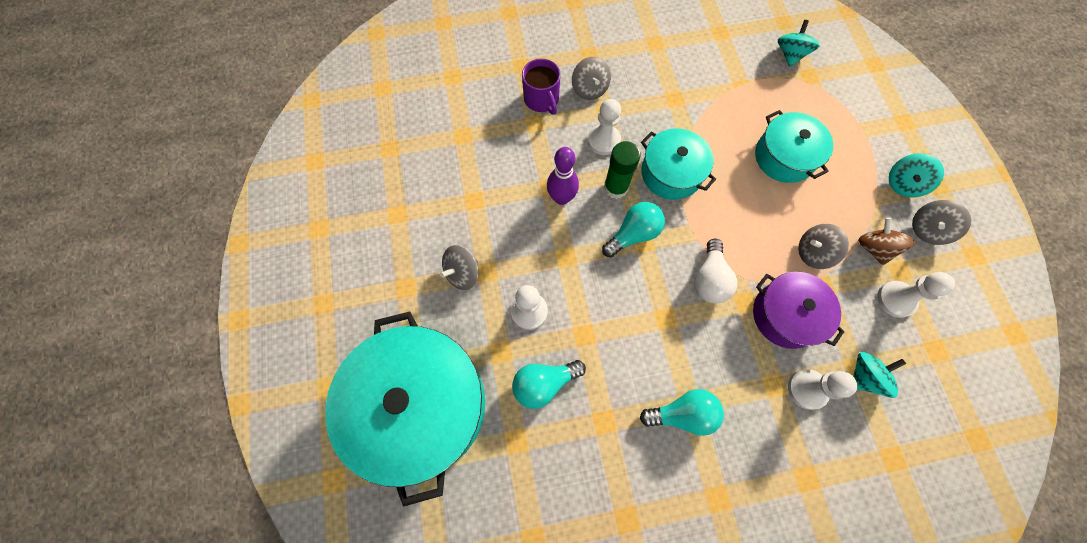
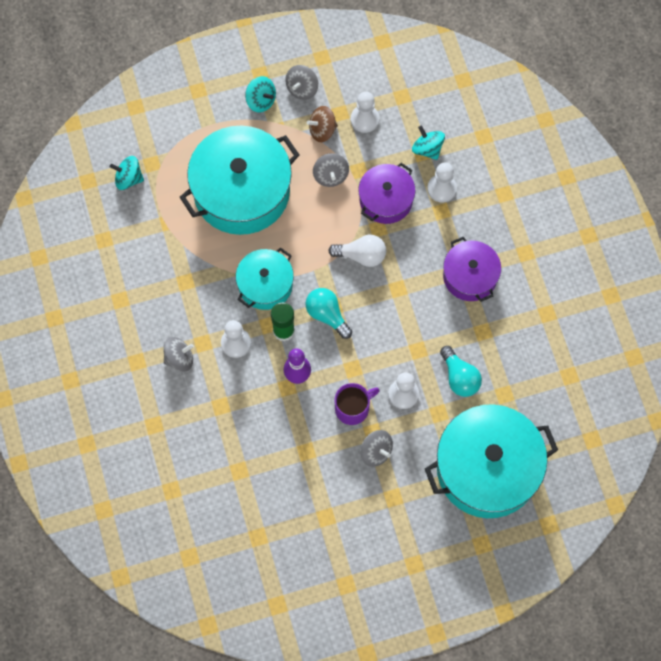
camera: 95 degrees left, 0 degrees up
purple mug [522,59,561,115] -> purple mug moved to [335,383,379,425]
turquoise light bulb [640,389,724,436] -> purple pot [443,237,501,302]
turquoise pot [755,110,833,183] -> turquoise pot [180,125,299,235], size x1.81
grey spinning top [912,200,971,245] -> grey spinning top turned 75 degrees clockwise [285,65,318,100]

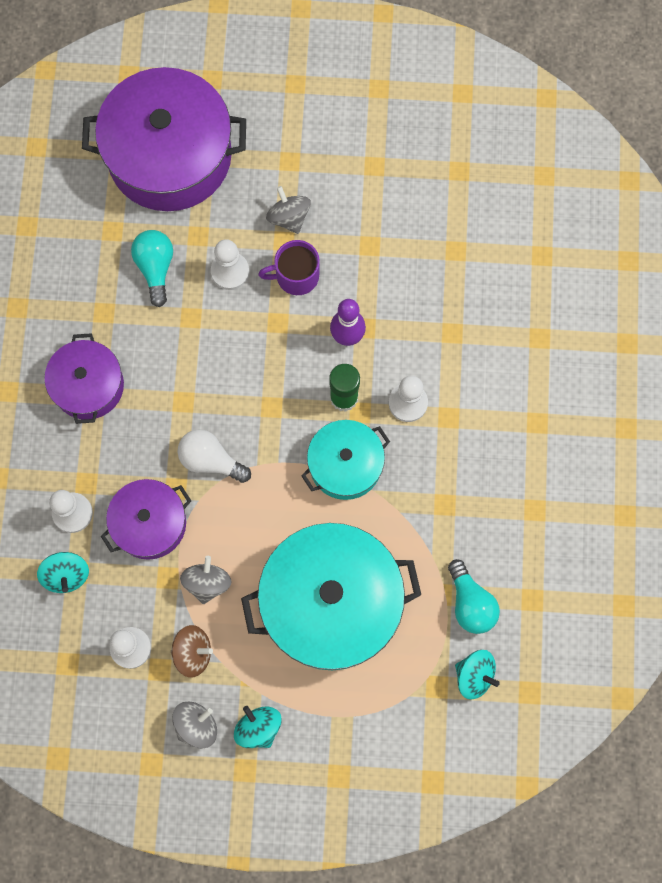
camera: 160 degrees left, 5 degrees up
grey spinning top [163,337,194,372] -> none
turquoise light bulb [305,288,352,339] -> turquoise light bulb moved to [448,559,500,634]
turquoise pot [425,404,558,518] -> purple pot [82,67,246,211]

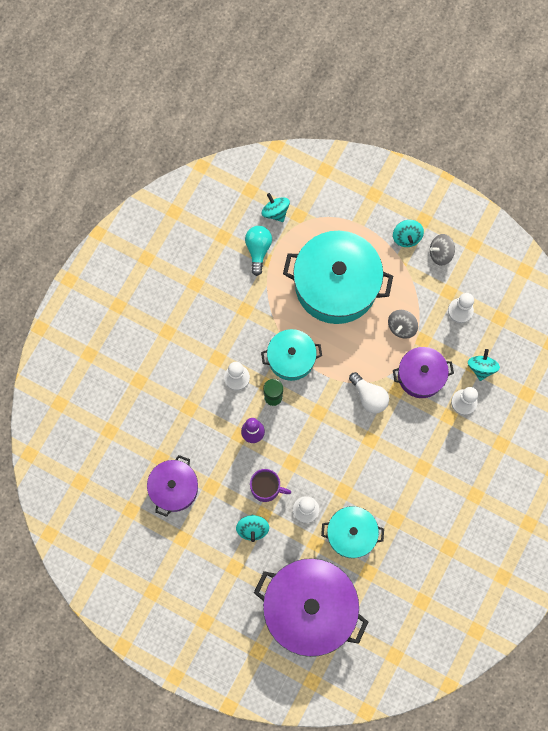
camera: 155 degrees left, 0 degrees up
purple pot [44,333,124,424] -> purple pot moved to [147,455,198,517]
turquoise light bulb [131,230,173,307] -> turquoise pot [321,506,384,558]
brown spinning top [171,625,213,678] -> none
grey spinning top [266,186,311,234] -> turquoise spinning top [236,514,269,542]

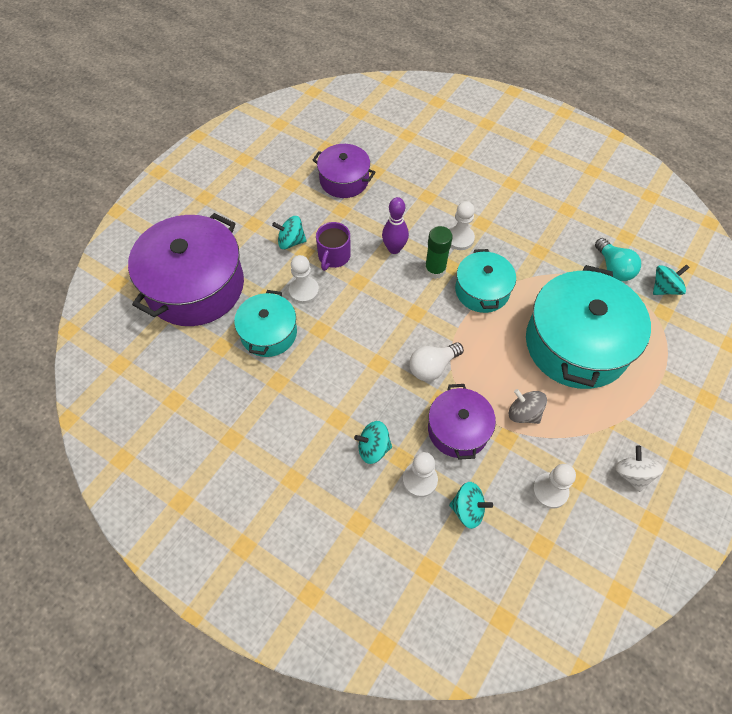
camera: 95 degrees right, 15 degrees down
turquoise light bulb [245,226,272,276] -> turquoise light bulb turned 60 degrees clockwise [595,238,641,281]
turquoise spinning top [393,220,424,247] -> turquoise spinning top moved to [354,421,392,464]
grey spinning top [430,234,455,266] -> white spinning top [615,445,664,492]

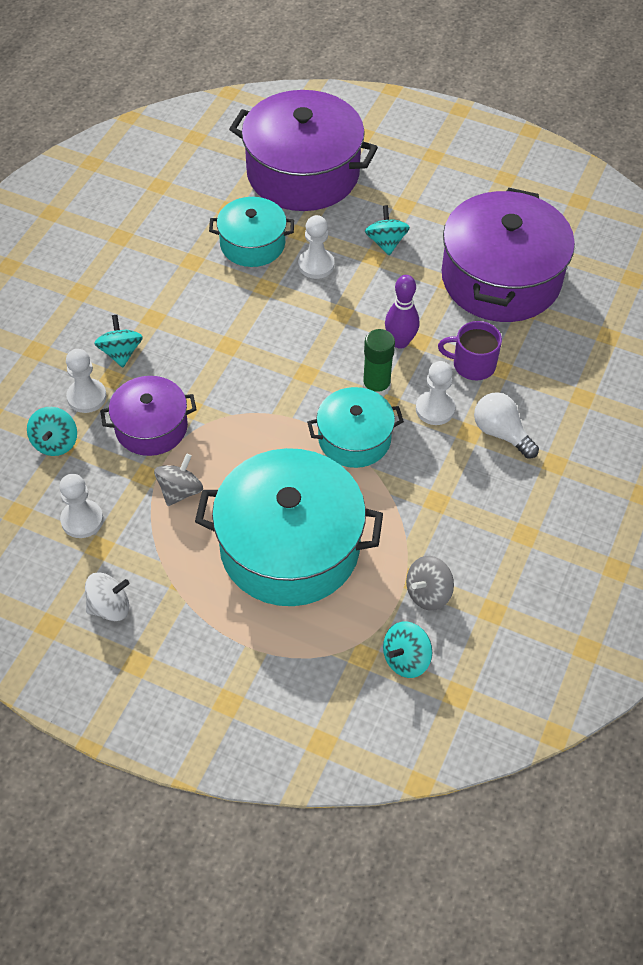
camera: 80 degrees right, 5 degrees down
purple pot [313,144,376,198] -> purple pot [442,188,575,322], size x1.81
purple mug [316,222,351,271] -> purple mug moved to [438,321,502,380]
white light bulb [410,342,464,381] -> white light bulb moved to [474,392,539,459]
turquoise light bulb [595,238,641,281] -> grey spinning top [406,556,454,611]
turquoise spinning top [653,264,690,295] -> turquoise spinning top turned 90 degrees clockwise [383,621,432,678]

